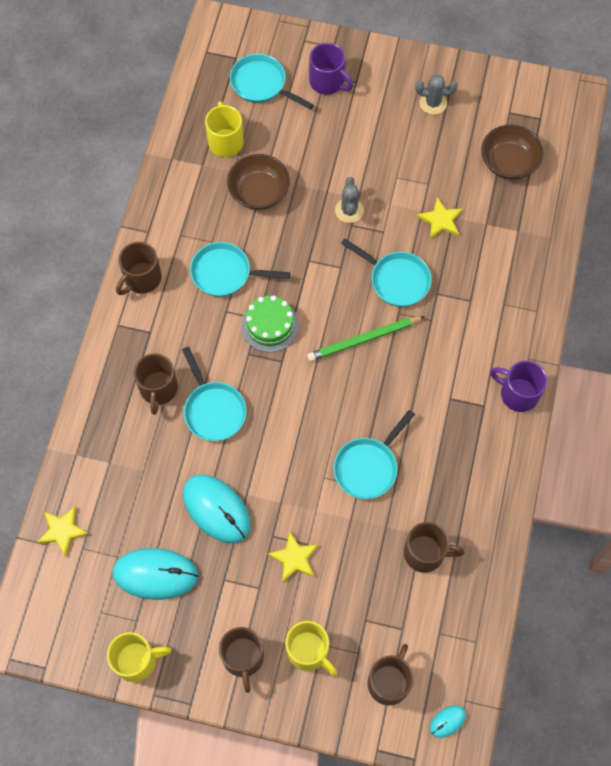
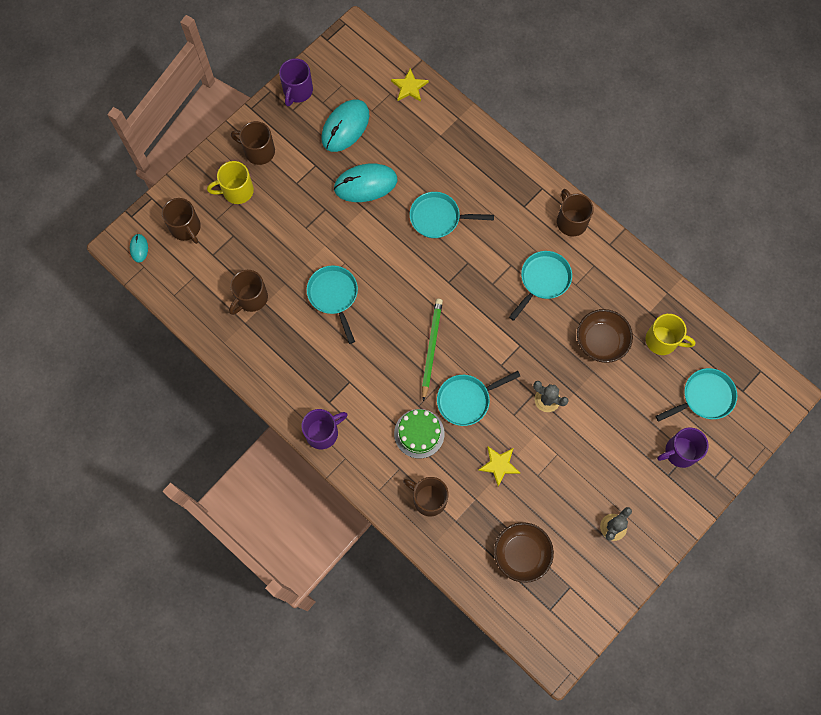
camera: 120 degrees right, 5 degrees up
yellow mug [107,632,172,682] -> purple mug [279,59,313,107]
brown mug [134,353,178,415] -> brown mug moved to [403,477,449,516]
green cake [241,295,299,352] -> green cake moved to [394,409,445,459]
yellow star [268,532,318,582] -> none

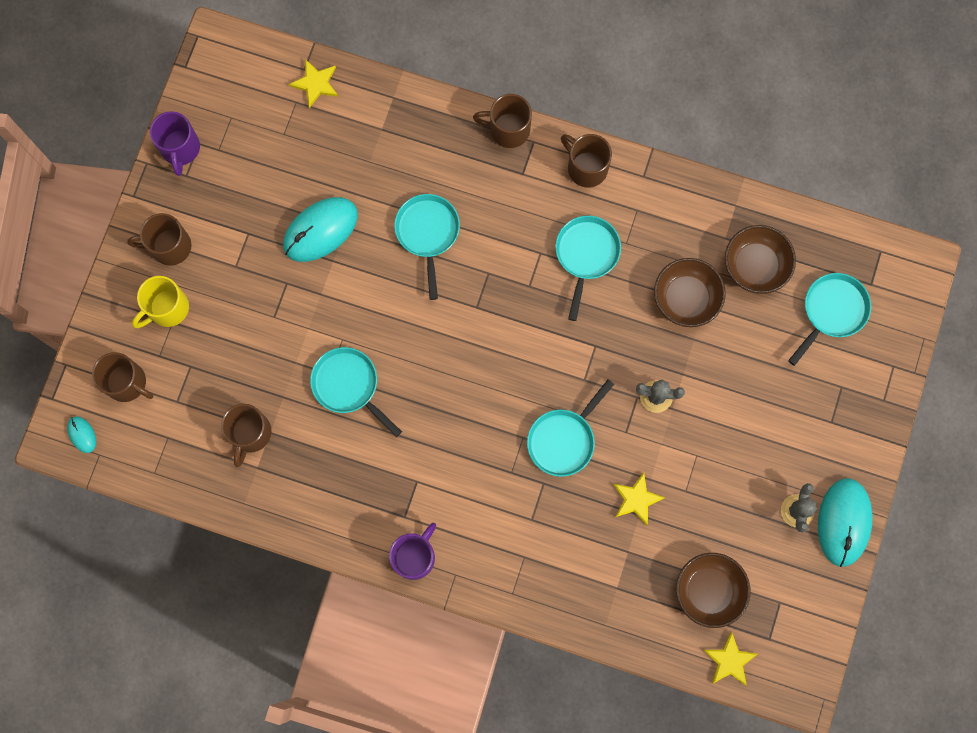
camera: 25 degrees left, 5 degrees up
turquoise mouse [321,100,369,152] -> turquoise mouse moved to [818,478,873,567]
green cake [394,409,445,459] -> none
brown mug [403,477,449,516] -> brown mug moved to [473,94,532,148]
turquoise pan [410,192,494,238] -> turquoise pan turned 105 degrees clockwise [394,194,460,300]
green pencil [422,299,443,401] -> none
yellow mug [646,314,696,355] -> brown bowl [725,225,796,294]
purple mug [657,428,709,468] -> none
none -> yellow star [703,632,758,686]

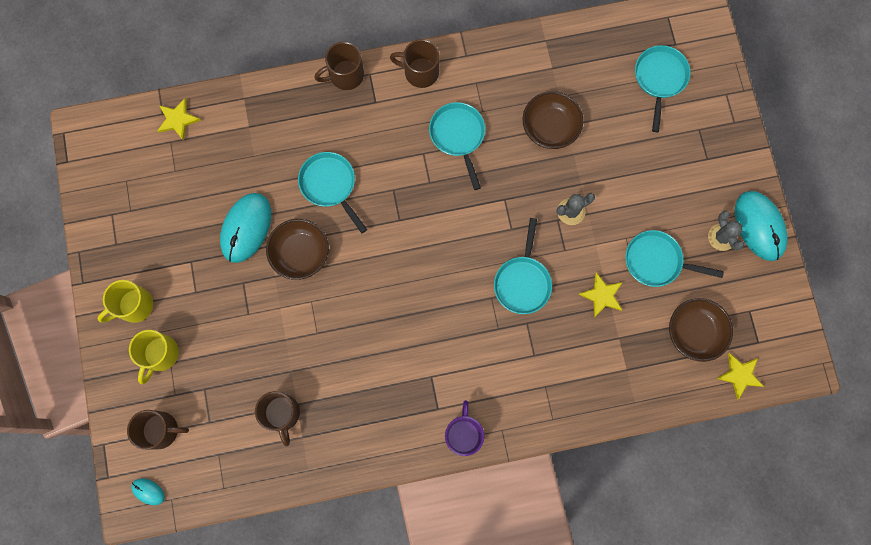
camera: 30 degrees left, 0 degrees up
brown mug [127,213,192,266] -> yellow mug [97,280,153,323]
purple mug [150,112,200,176] -> none
turquoise pan [310,347,402,437] -> turquoise pan moved to [625,230,724,287]
brown bowl [725,225,796,294] -> brown bowl moved to [266,219,329,280]

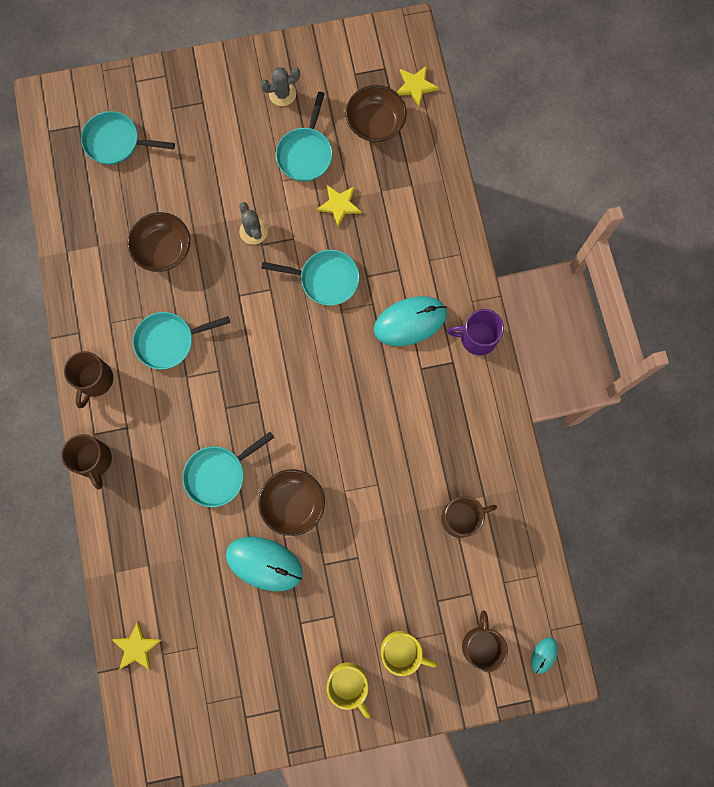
camera: 90 degrees left, 0 degrees up
turquoise mouse [735,191,788,261] -> turquoise mouse moved to [374,296,447,346]

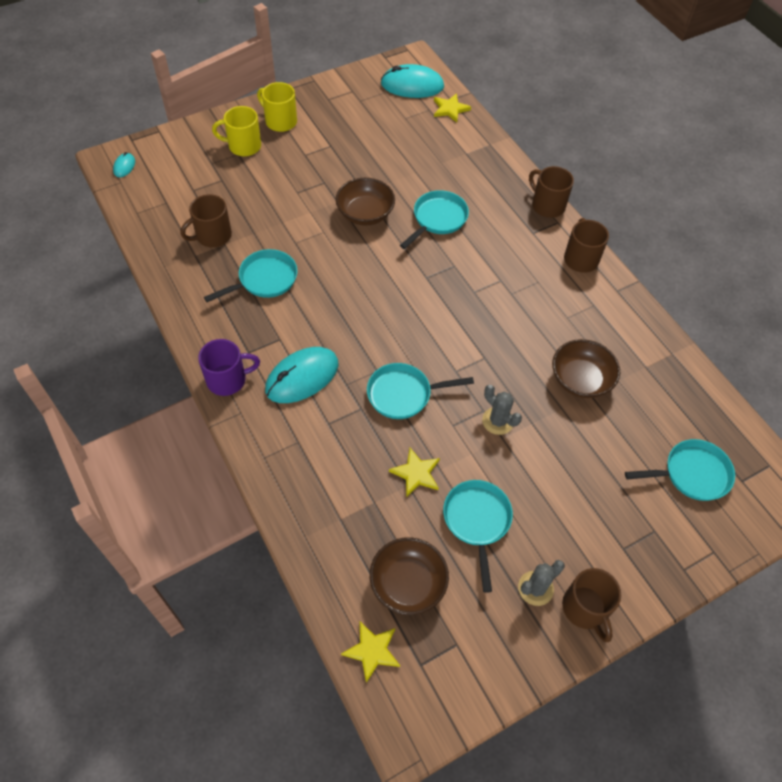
camera: 160 degrees right, 20 degrees down
turquoise pan [133,312,230,369] -> turquoise pan moved to [204,249,298,302]
turquoise mouse [226,537,303,591] -> turquoise mouse moved to [381,64,444,98]
brown mug [462,610,508,672] -> brown mug moved to [562,568,621,642]

